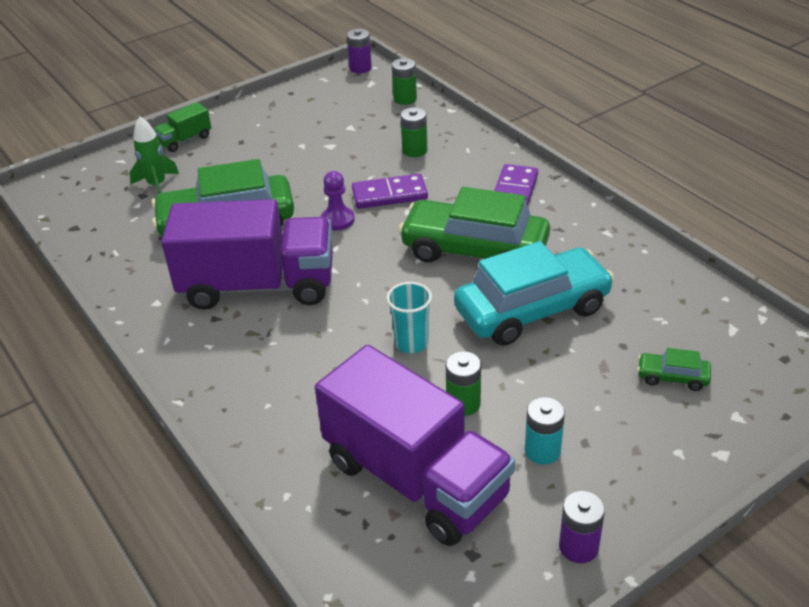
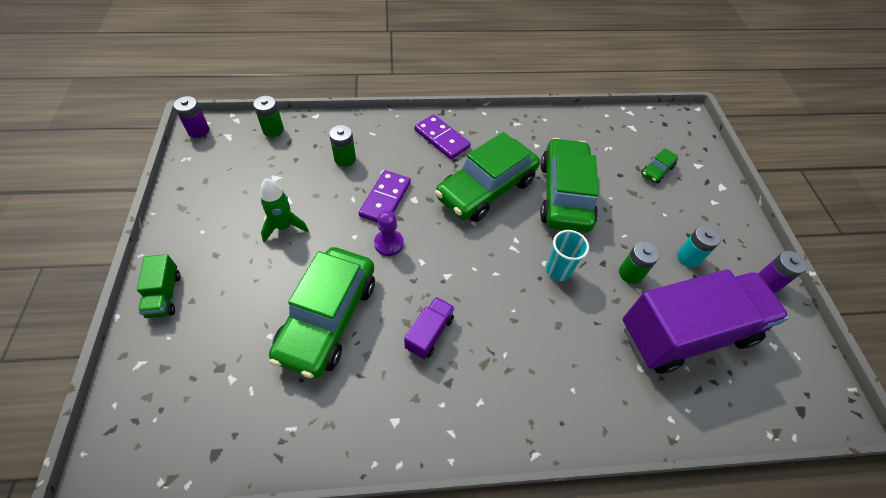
camera: 65 degrees left, 15 degrees up
green rocket [129,117,179,194] -> green rocket moved to [260,178,309,243]
purple truck [161,199,333,310] -> purple truck [404,297,455,359], size x0.42
turquoise car [454,241,614,346] -> green car [540,138,599,233]

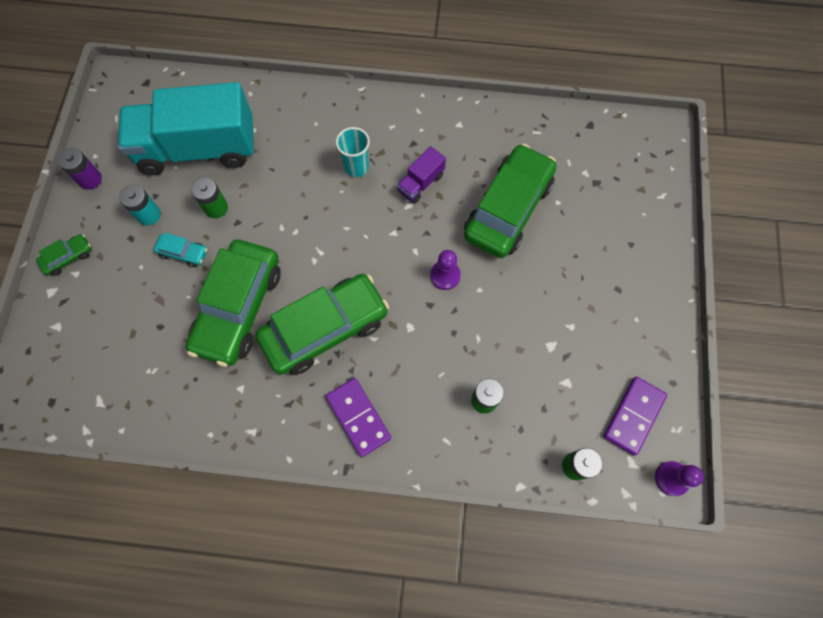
camera: 165 degrees left, 15 degrees up
green truck [137,254,181,318] -> none
purple battery [174,96,210,138] -> purple pawn [655,461,704,496]
green rocket [260,178,309,243] -> none
purple domino [359,170,411,223] -> purple domino moved to [604,377,667,456]
turquoise cup [546,230,589,281] -> turquoise cup moved to [336,127,370,177]
purple truck [623,269,789,374] -> turquoise truck [118,82,254,175]
green car [641,148,678,184] -> green car moved to [36,234,92,276]
none -> turquoise car [153,233,207,267]

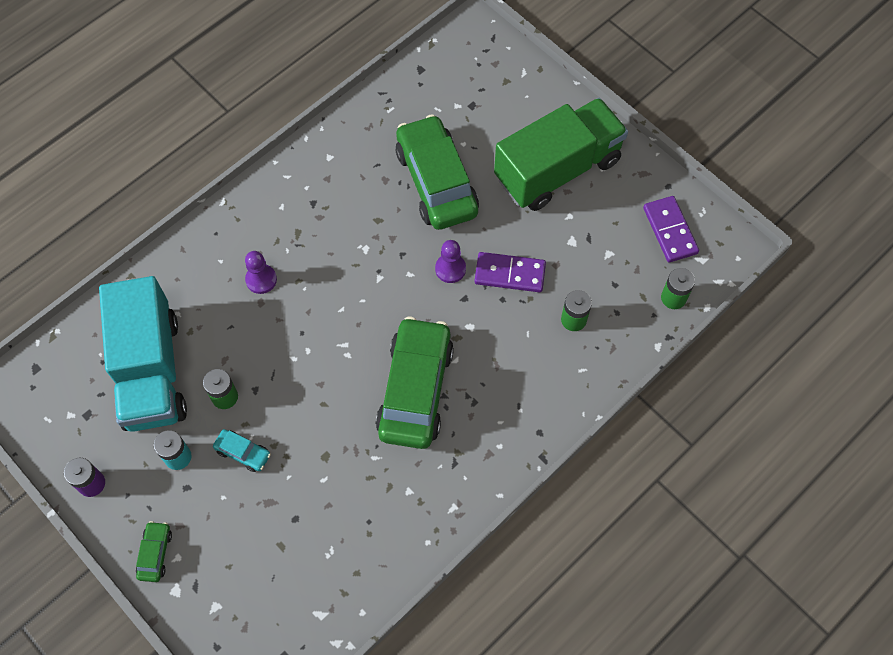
camera: 50 degrees left, 5 degrees down
turquoise truck [118,82,254,175] -> turquoise truck turned 45 degrees counterclockwise [99,276,187,432]
turquoise car [153,233,207,267] -> turquoise car turned 60 degrees clockwise [213,429,271,472]
green car [186,239,281,367] -> none
purple domino [325,378,391,457] -> purple domino moved to [474,252,546,292]
turquoise cup [336,127,370,177] -> none
purple truck [397,146,446,203] -> none
purple pawn [655,461,704,496] -> purple pawn moved to [245,251,277,294]
none -> green truck [494,98,628,211]

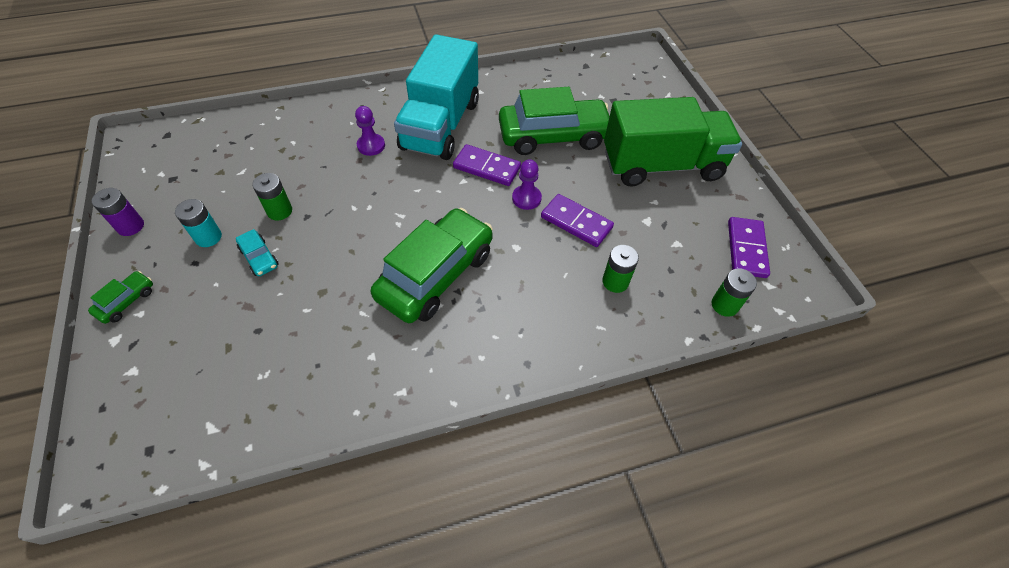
camera: 25 degrees right, 10 degrees down
turquoise truck [99,276,187,432] -> turquoise truck moved to [394,34,479,160]
green car [396,114,479,230] -> green car turned 75 degrees clockwise [499,87,610,155]
none -> purple domino [453,144,521,186]

